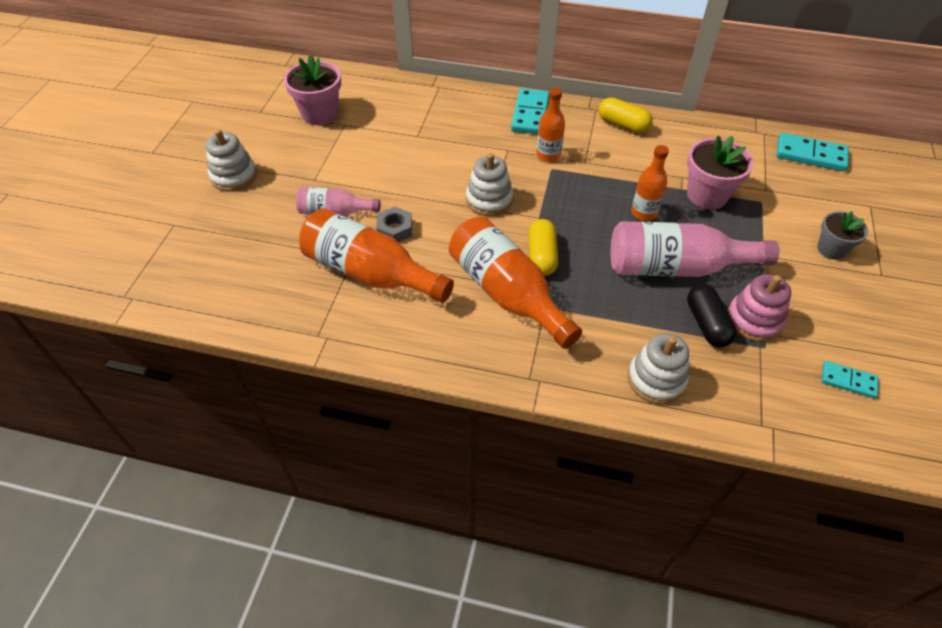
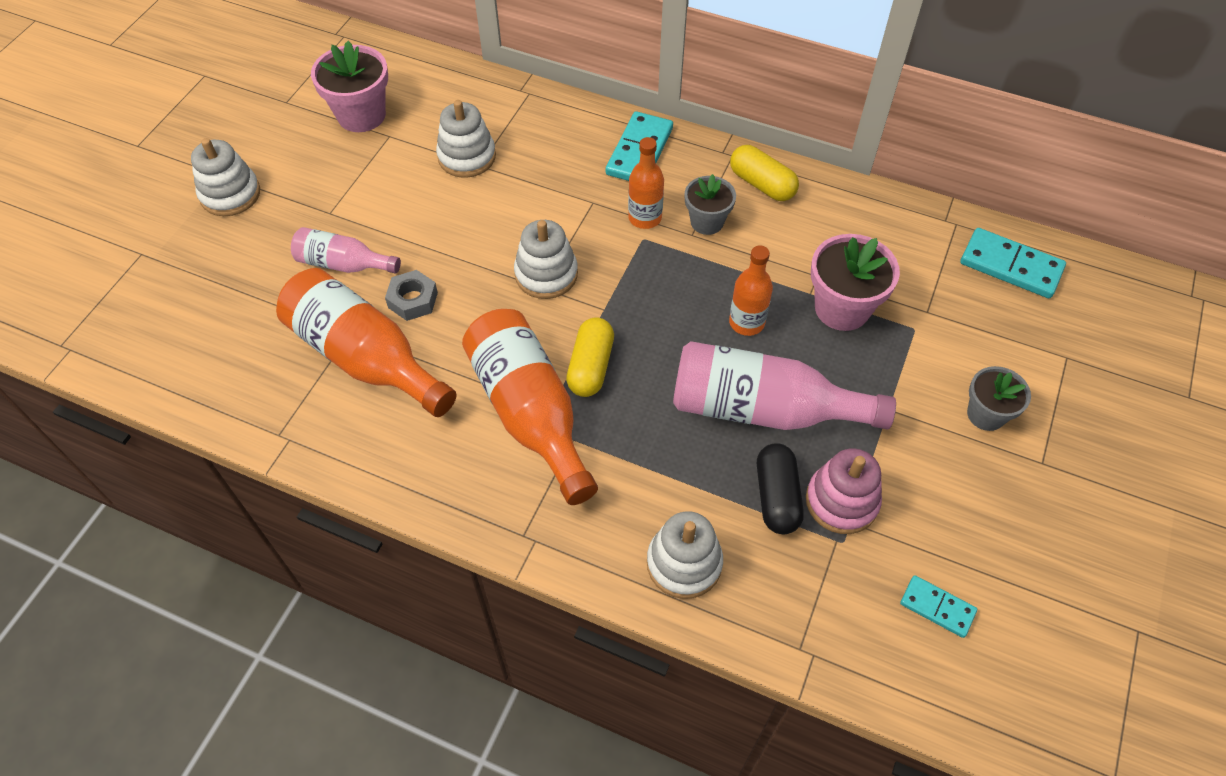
camera: 10 degrees right, 5 degrees up
none -> white stacking toy [436,100,496,178]
none -> grey flower pot [685,174,736,235]

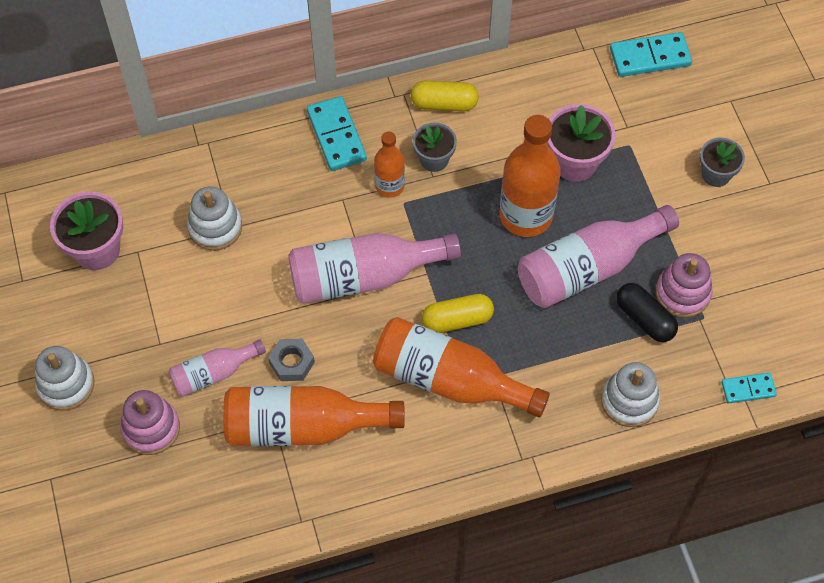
camera: 40 degrees left, 5 degrees up
white stacking toy [514,220,578,299] -> pink bottle [288,233,461,304]
yellow capsule [566,317,614,397] -> yellow capsule turned 75 degrees counterclockwise [422,294,494,333]
orange bottle [729,246,773,336] -> orange bottle [500,115,561,237], size x1.80
turquoise domino [900,575,977,638] -> turquoise domino moved to [721,373,777,403]
none -> pink stacking toy [120,390,180,455]

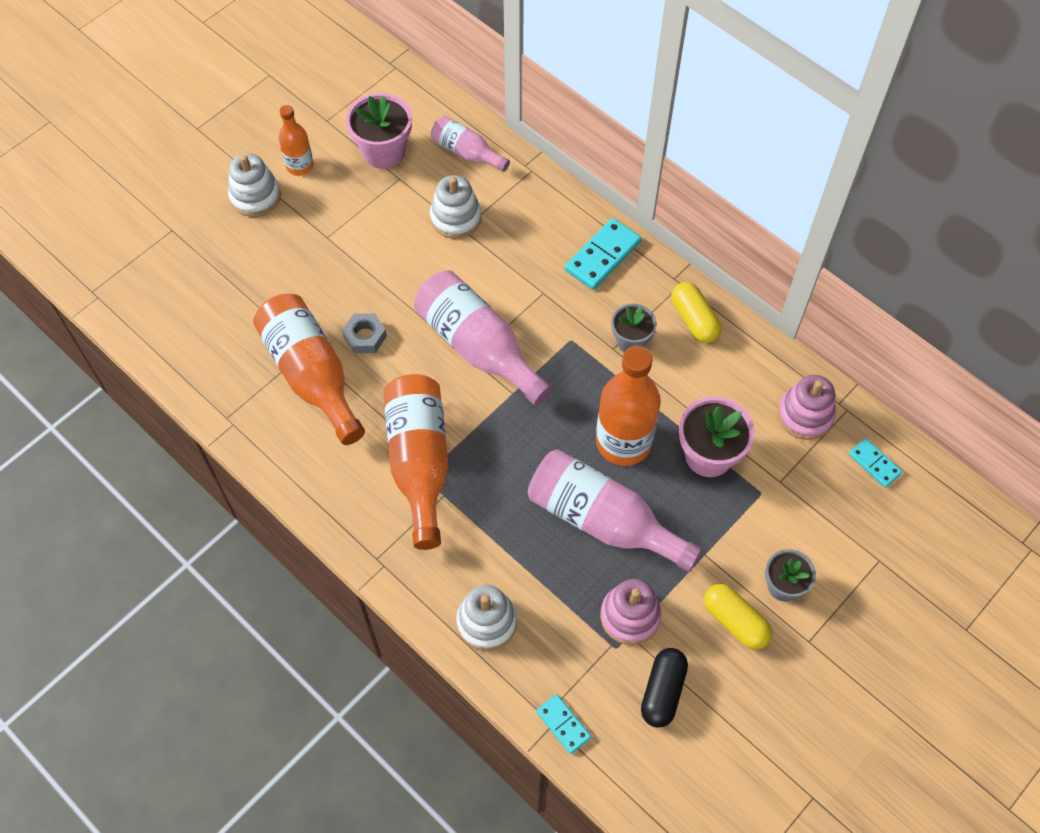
camera: 60 degrees right, 0 degrees up
pink stacking toy [120,390,180,455] -> pink stacking toy moved to [778,375,836,440]
pink bottle [169,339,266,397] -> pink bottle moved to [431,116,510,172]
orange bottle [374,132,405,198] -> orange bottle moved to [279,105,314,176]
yellow capsule [422,294,494,333] -> yellow capsule moved to [704,584,772,649]
turquoise domino [610,32,692,77] -> turquoise domino [849,438,902,488], size x0.60
black capsule [616,283,678,342] -> black capsule moved to [641,648,688,728]

